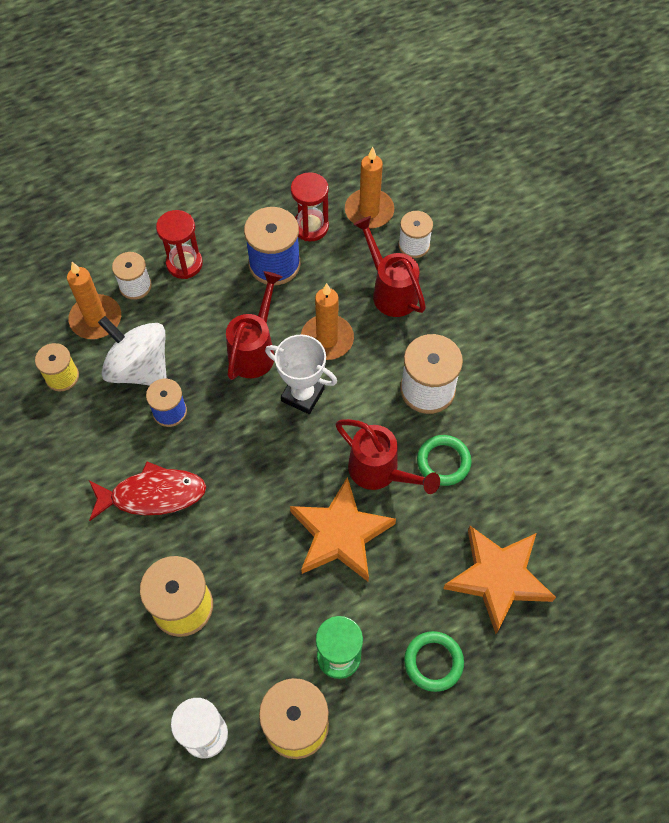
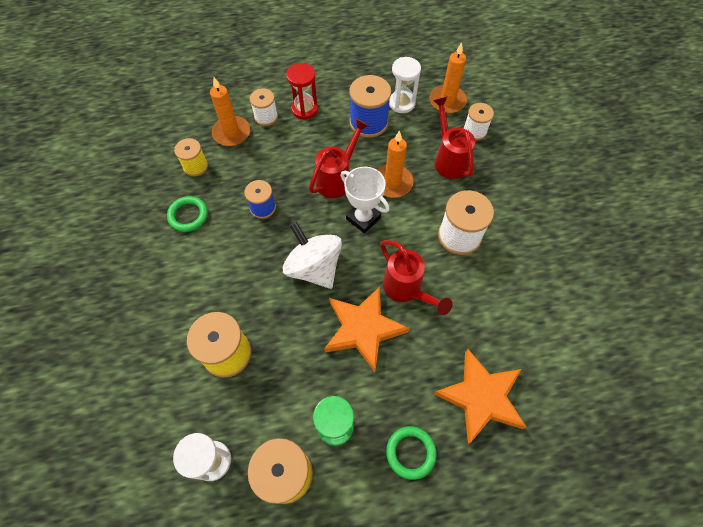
camera: 15 degrees right, 0 degrees up
red fish [89,462,206,521] -> none
white spinning top [98,316,167,386] -> white spinning top moved to [283,221,342,289]
red hourglass [291,172,329,241] -> white hourglass [389,57,421,113]
green ring [417,435,472,486] -> green ring moved to [167,196,208,232]

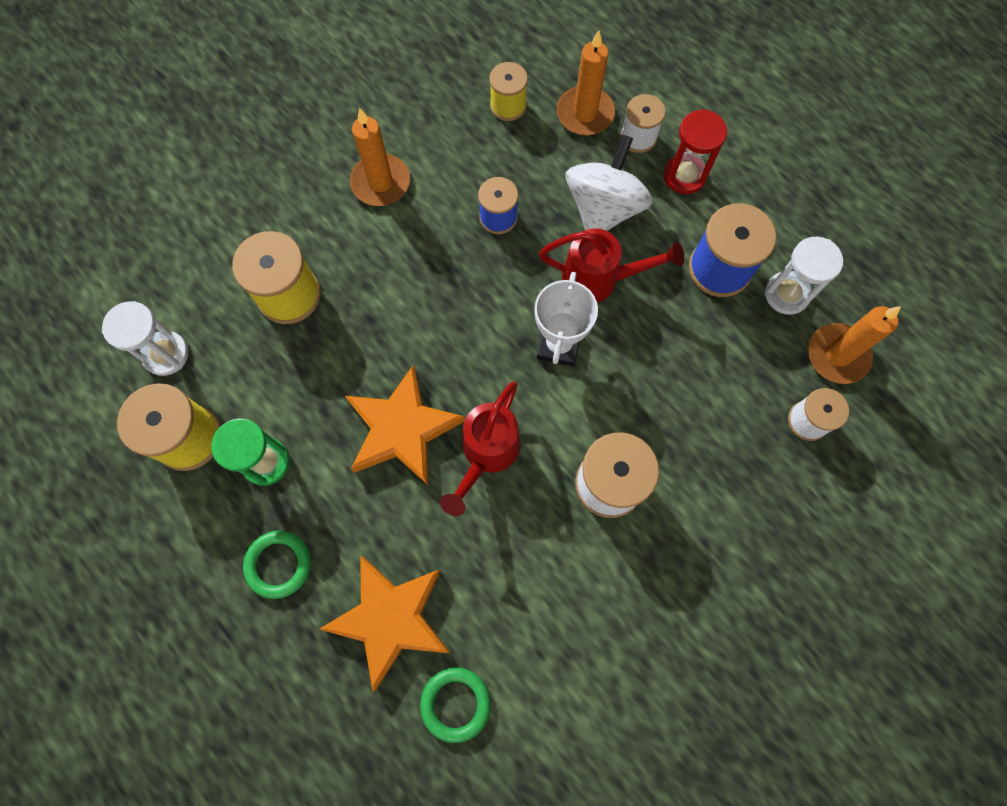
camera: 60 degrees right, 10 degrees up
green ring [167,196,208,232] -> green ring moved to [420,667,491,743]
white spinning top [283,221,342,289] -> white spinning top moved to [566,134,652,231]
orange candle [378,130,413,198] -> orange candle moved to [350,108,410,206]
red watering can [433,96,475,179] -> none

